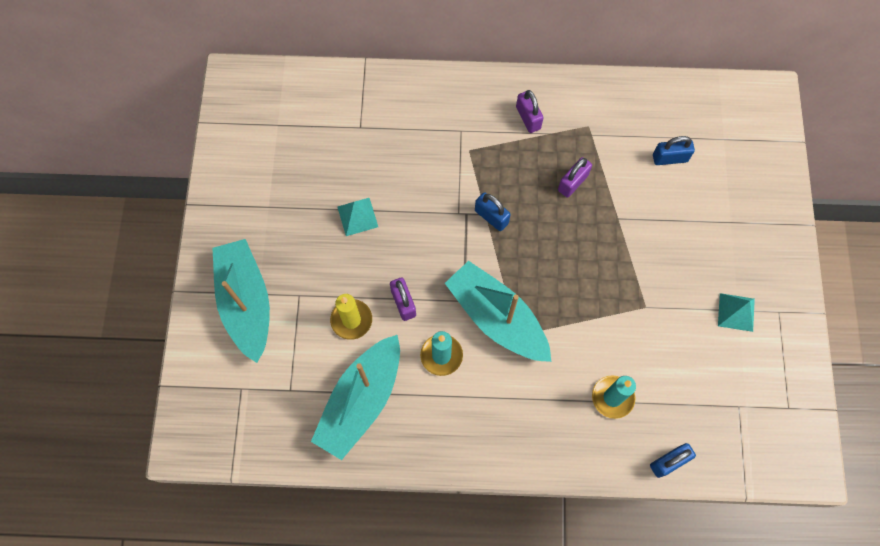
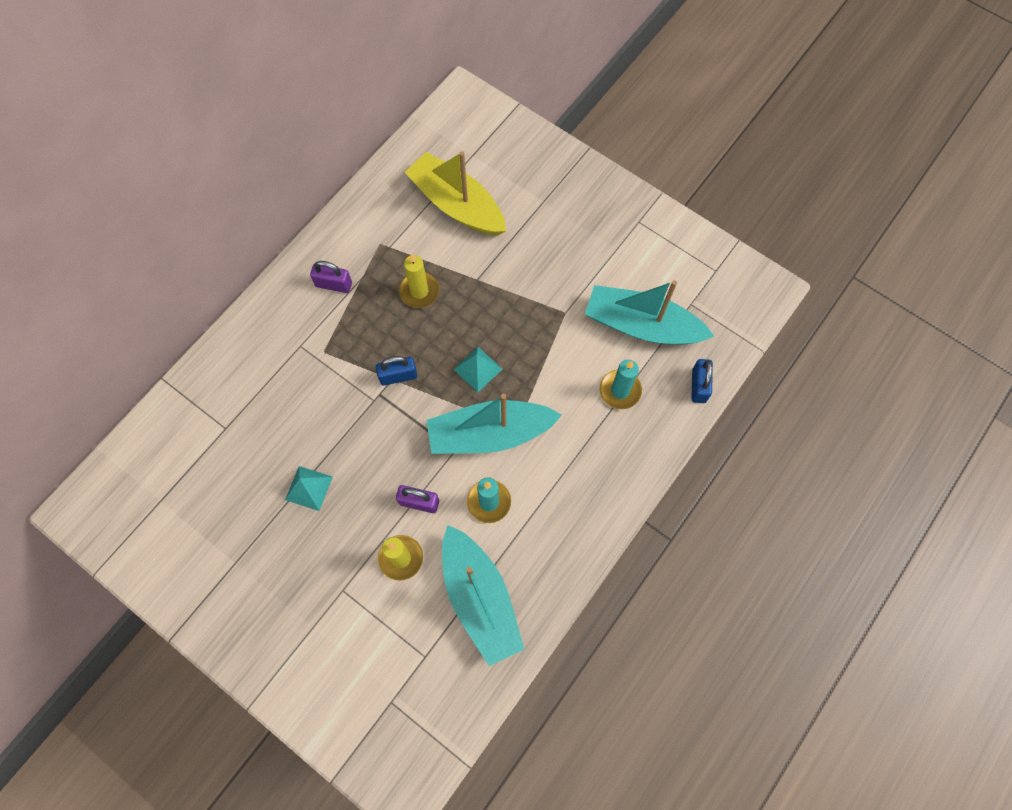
camera: 55 degrees left, 0 degrees up
turquoise boat [212,239,270,363] -> turquoise boat moved to [585,280,714,345]
purple padlock [558,157,592,197] -> yellow candle [399,254,440,308]
blue padlock [653,136,695,165] -> yellow boat [405,151,506,236]
turquoise pyramid [718,293,755,332] -> turquoise pyramid moved to [453,347,502,392]

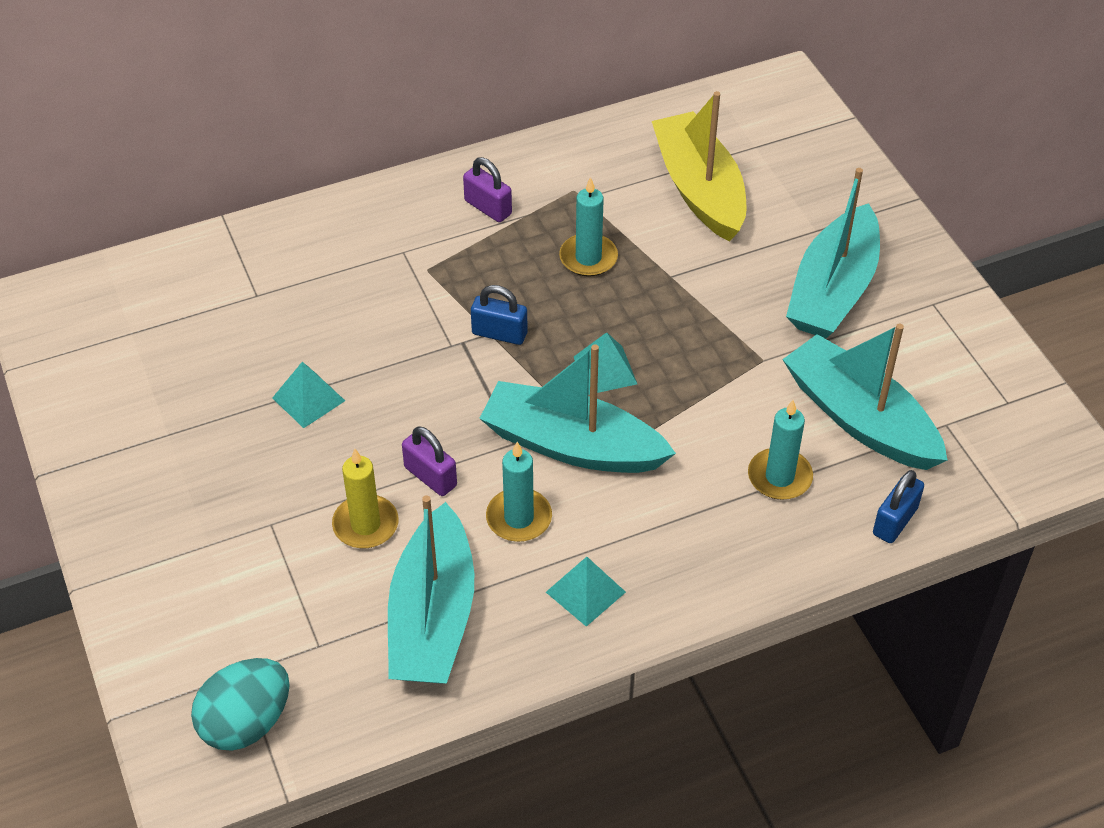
camera: 30 degrees right, 20 degrees down
yellow candle [399,254,440,308] -> turquoise candle [559,177,618,277]
none -> turquoise egg [191,658,290,751]
none -> turquoise pyramid [546,557,626,627]
none -> turquoise boat [786,168,880,339]

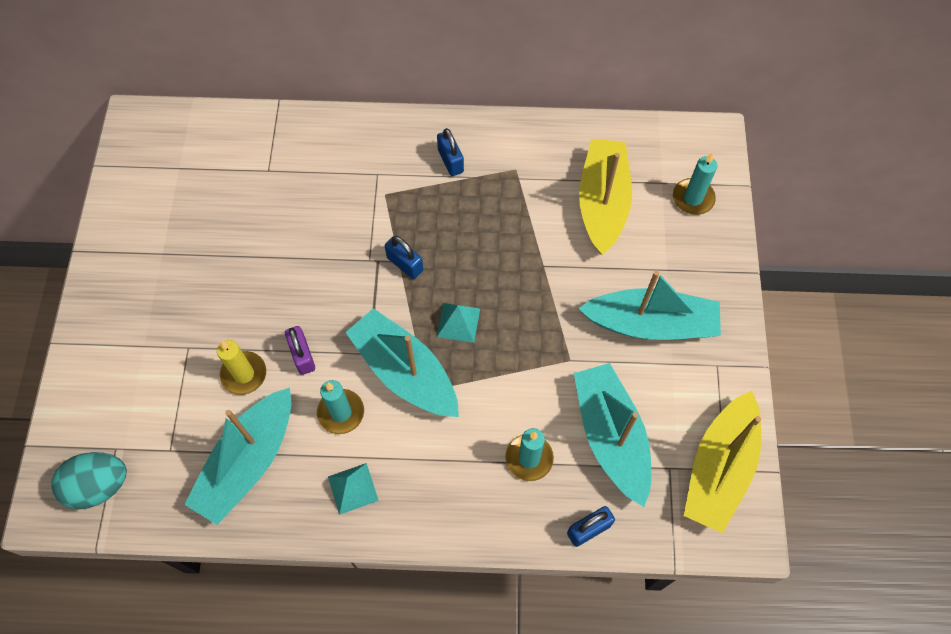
camera: 25 degrees right, 15 degrees up
turquoise pyramid [272,362,345,428] -> none
purple padlock [463,157,512,222] -> blue padlock [437,128,464,176]
turquoise candle [559,177,618,277] -> turquoise candle moved to [673,153,717,215]
turquoise boat [786,168,880,339] -> turquoise boat turned 135 degrees counterclockwise [578,271,721,340]
none -> yellow boat [684,391,761,533]

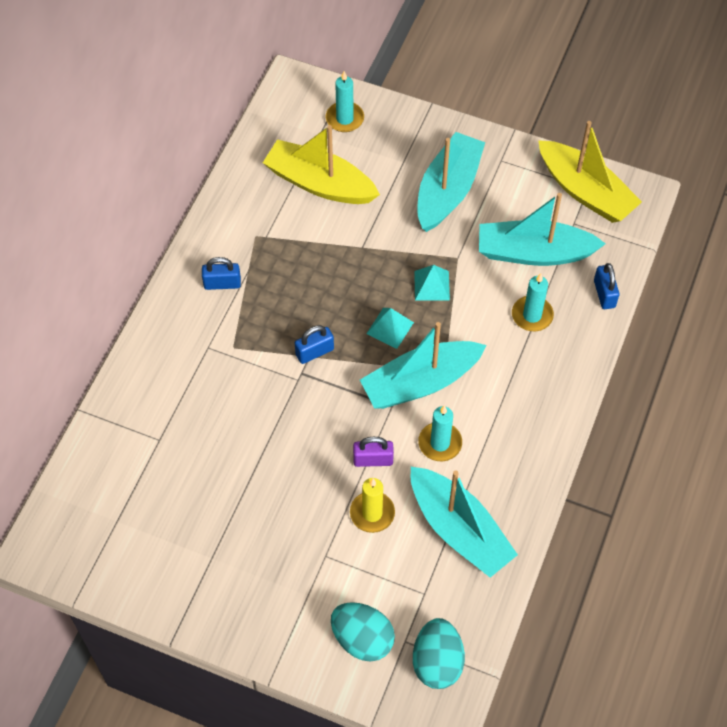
camera: 70 degrees left, 5 degrees down
turquoise pyramid [328,463,379,515] -> turquoise pyramid moved to [414,265,450,301]
none -> turquoise egg [331,602,395,662]

